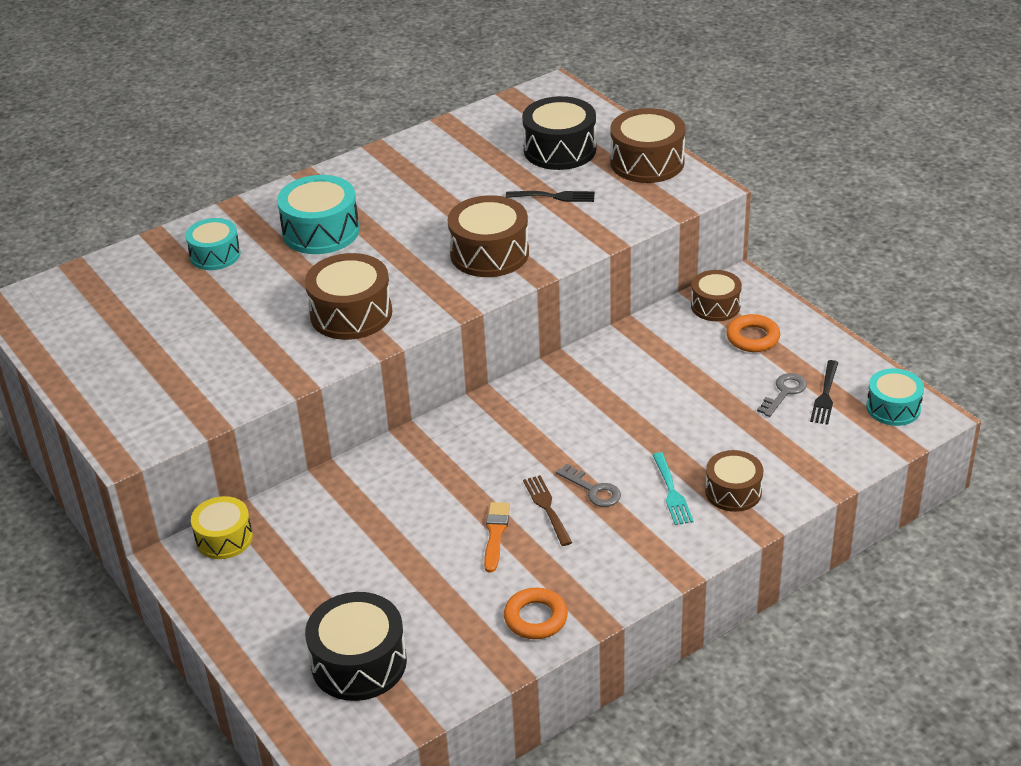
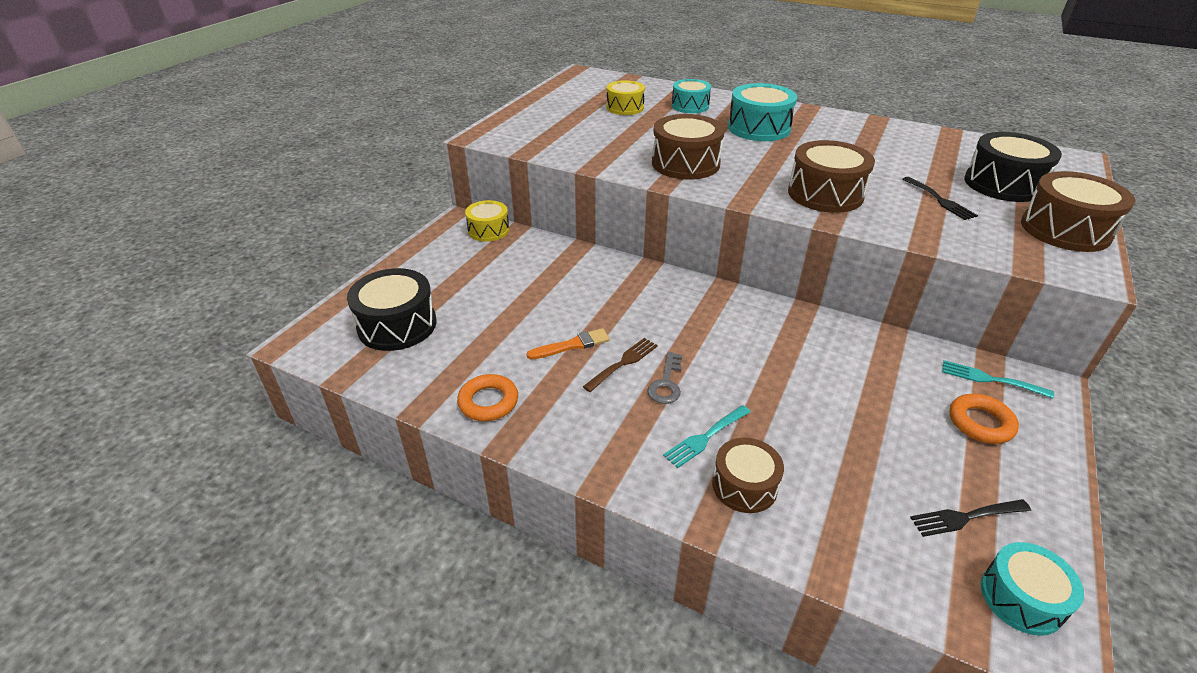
camera: 60 degrees right, 0 degrees up
brown drum [691,270,742,321] -> turquoise fork [942,360,1054,399]
grey key [757,373,807,417] -> none
none -> yellow drum [607,80,645,115]

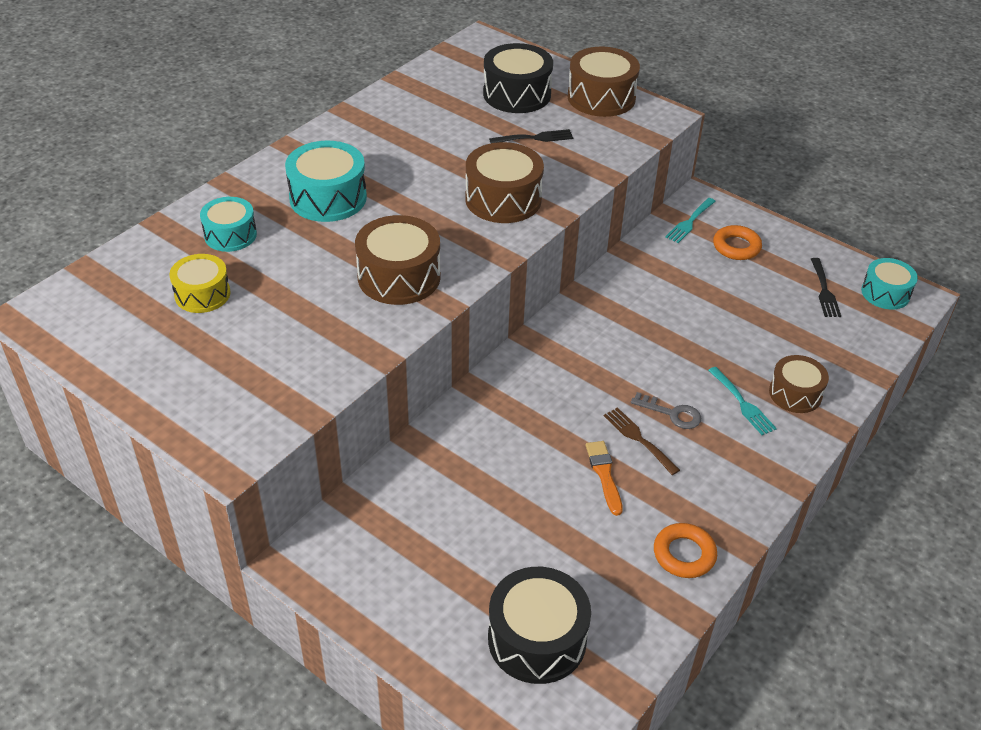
camera: 80 degrees left, 5 degrees up
yellow drum [465,200,509,242] -> none

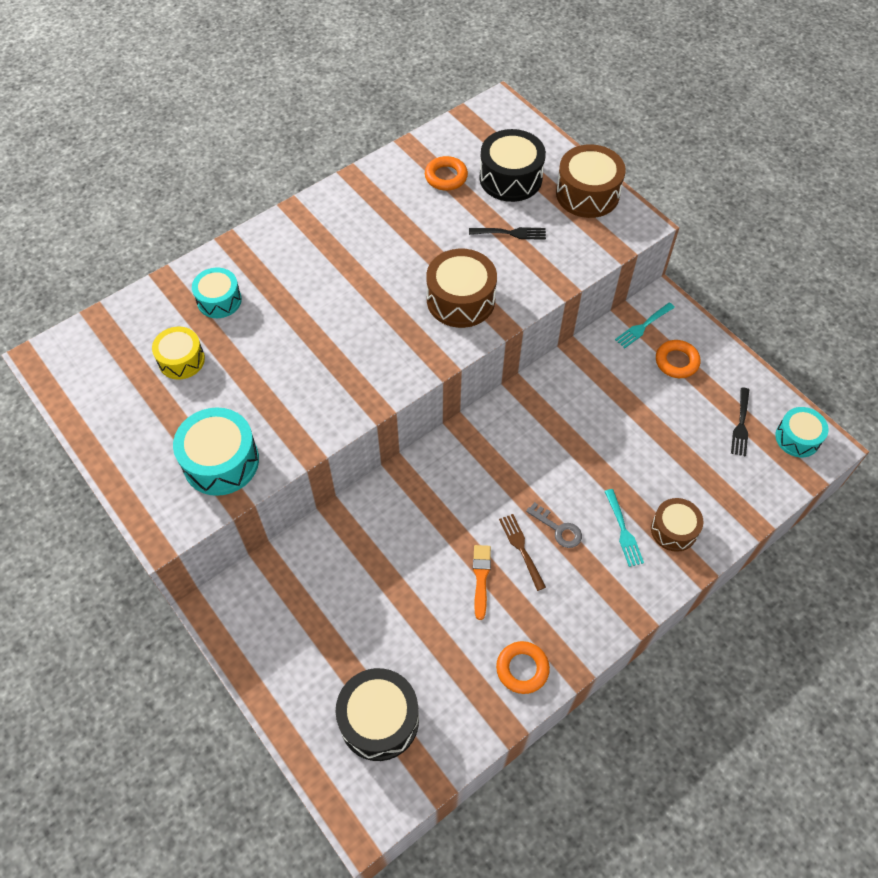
camera: 15 degrees right, 15 degrees up
turquoise drum [285,141,367,222] -> turquoise drum moved to [173,407,259,496]
brown drum [355,215,441,305] -> none
none -> orange ring [425,156,468,191]

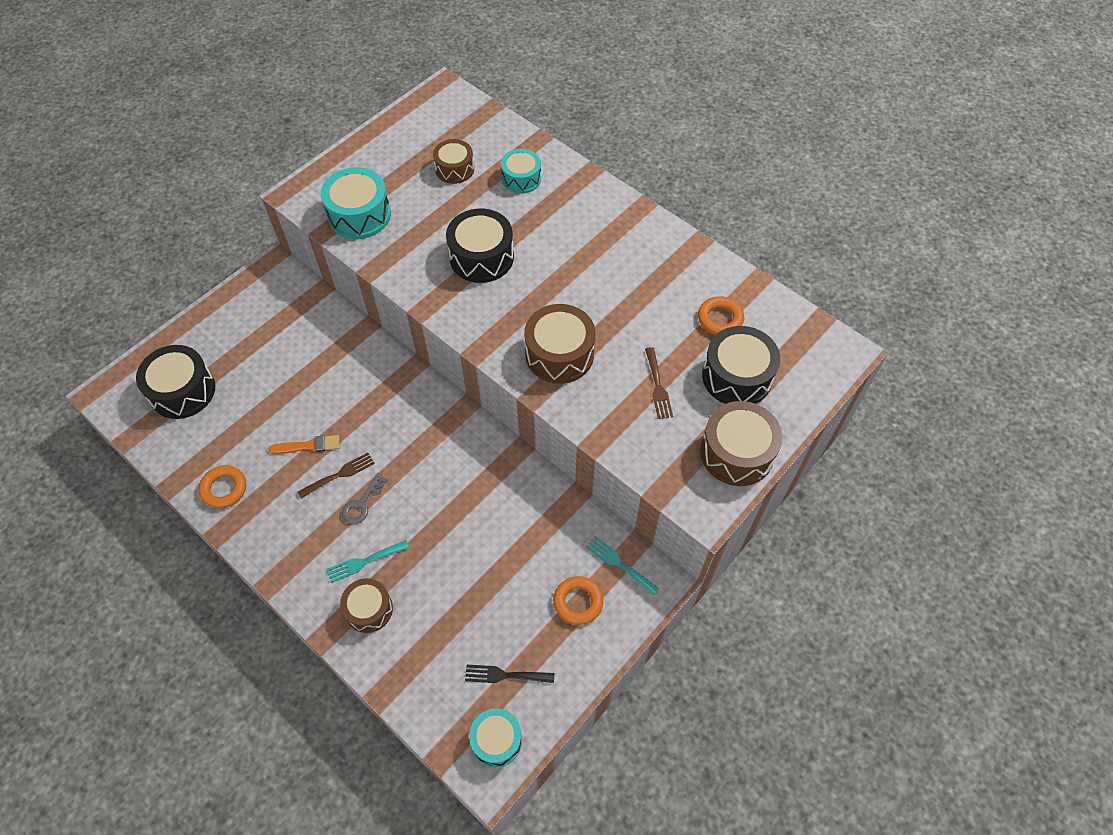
camera: 80 degrees right, 0 degrees up
yellow drum [152,327,205,380] -> brown drum [433,139,474,184]
black fork [469,227,546,240] -> brown fork [645,347,673,419]
none -> black drum [446,209,514,283]

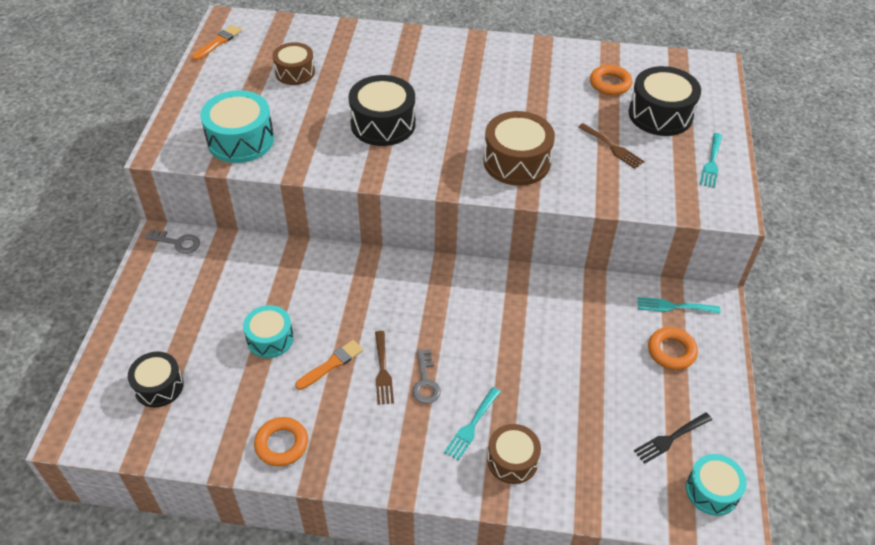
camera: 35 degrees left, 10 degrees down
black drum [136,345,215,419] -> black drum [128,352,184,407], size x0.65
brown fork [298,453,375,499] -> brown fork turned 150 degrees clockwise [375,331,394,405]
turquoise drum [501,149,541,194] -> turquoise drum moved to [243,305,294,358]
brown drum [700,401,783,486] -> turquoise fork [700,133,722,188]
none -> grey key [145,229,200,254]
none -> orange brush [192,25,242,60]

